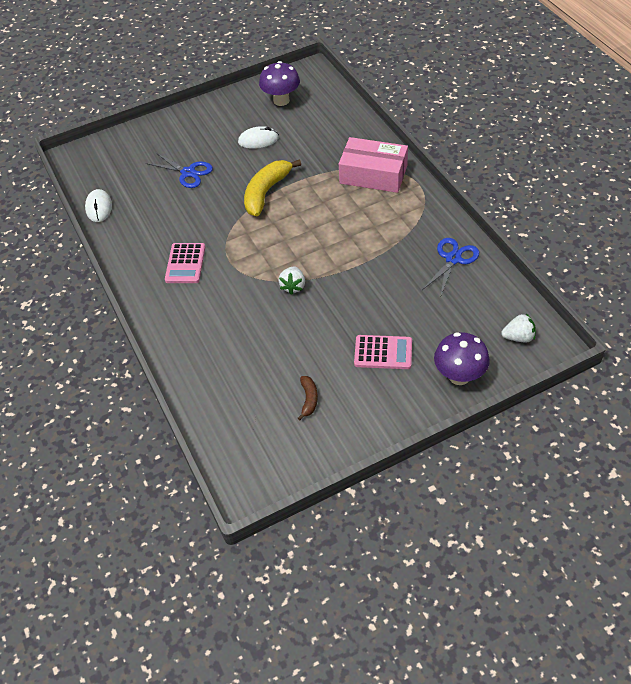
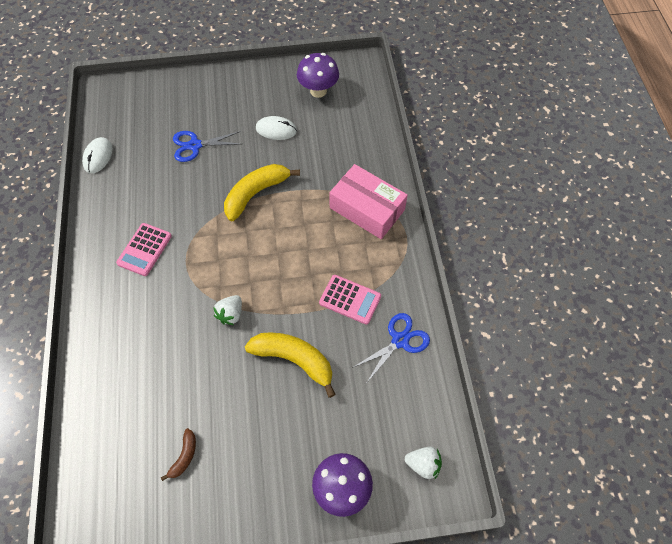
camera: 15 degrees right, 10 degrees up
blue scissors [146,153,213,188] -> blue scissors turned 120 degrees clockwise [173,131,241,162]
pink calculator [354,335,412,369] -> pink calculator moved to [319,275,381,325]
none -> yellow banana [245,332,336,398]

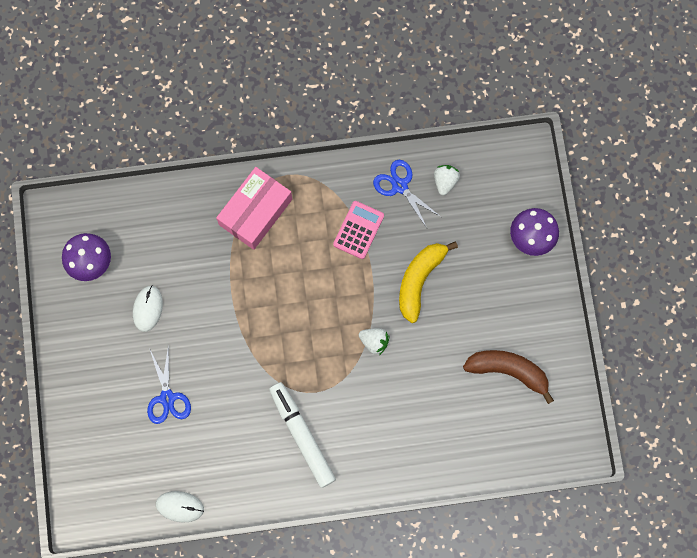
camera: 90 degrees left, 15 degrees up
pink calculator [116,223,172,276] -> white marker [269,382,336,488]
brown banana [161,428,196,481] -> brown banana [463,350,554,404], size x2.02
yellow banana [224,164,300,221] -> none
white strawberry [405,447,442,479] -> white strawberry moved to [434,165,460,195]

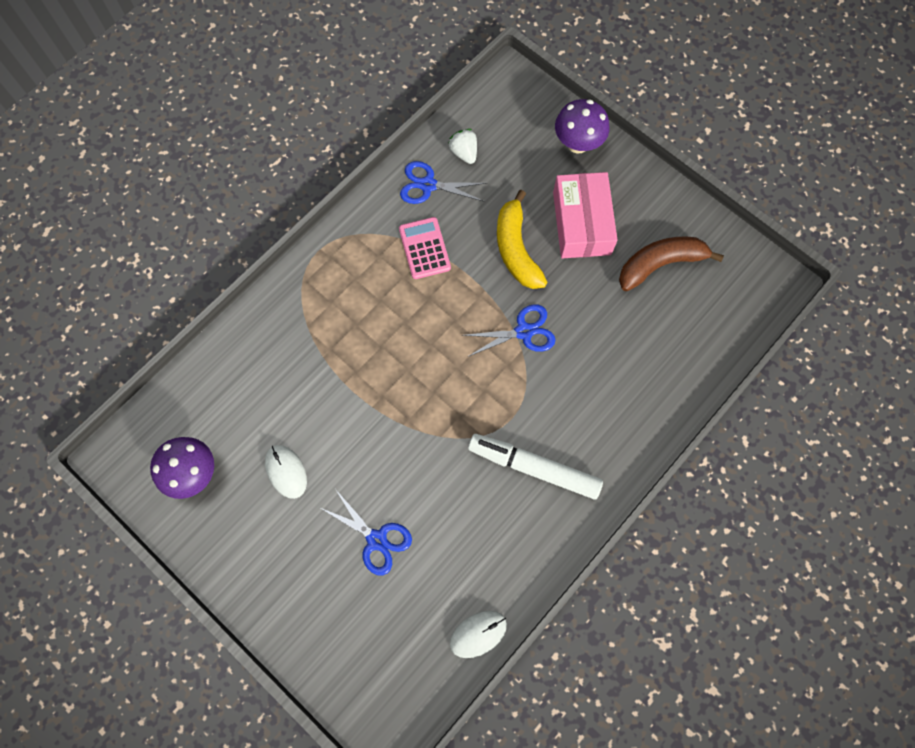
camera: 40 degrees left, 5 degrees down
pink box [216,167,292,250] -> pink box moved to [553,172,617,258]
white strawberry [359,328,390,355] -> blue scissors [462,304,555,356]

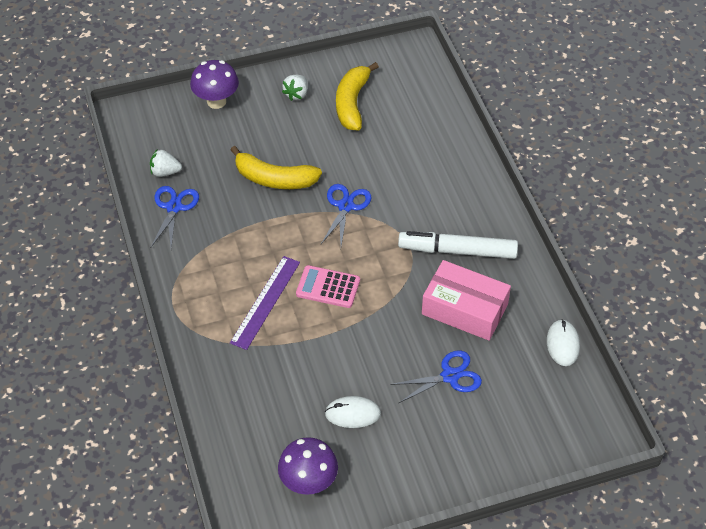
camera: 60 degrees left, 20 degrees down
pink calculator [399,217,451,279] -> pink calculator moved to [296,265,360,308]
blue scissors [400,161,487,204] -> blue scissors turned 150 degrees clockwise [151,186,199,248]
white marker [468,434,603,500] -> white marker turned 45 degrees clockwise [398,231,518,259]
pink box [553,172,617,258] -> pink box moved to [422,260,511,341]
brown banana [619,236,724,291] -> yellow banana [336,62,379,130]
none -> purple ruler [230,256,300,350]
none -> white strawberry [282,75,308,101]

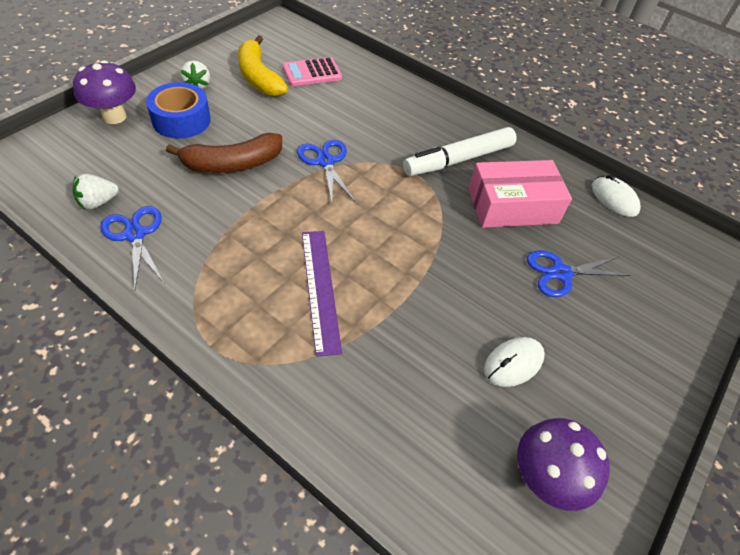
camera: 40 degrees left, 0 degrees up
yellow banana [231,146,322,189] -> brown banana [166,133,282,173]
pink calculator [296,265,360,308] -> pink calculator moved to [283,57,342,86]
blue scissors [390,350,482,403] -> blue scissors turned 135 degrees counterclockwise [527,250,631,297]
none -> blue tape [146,82,211,139]

